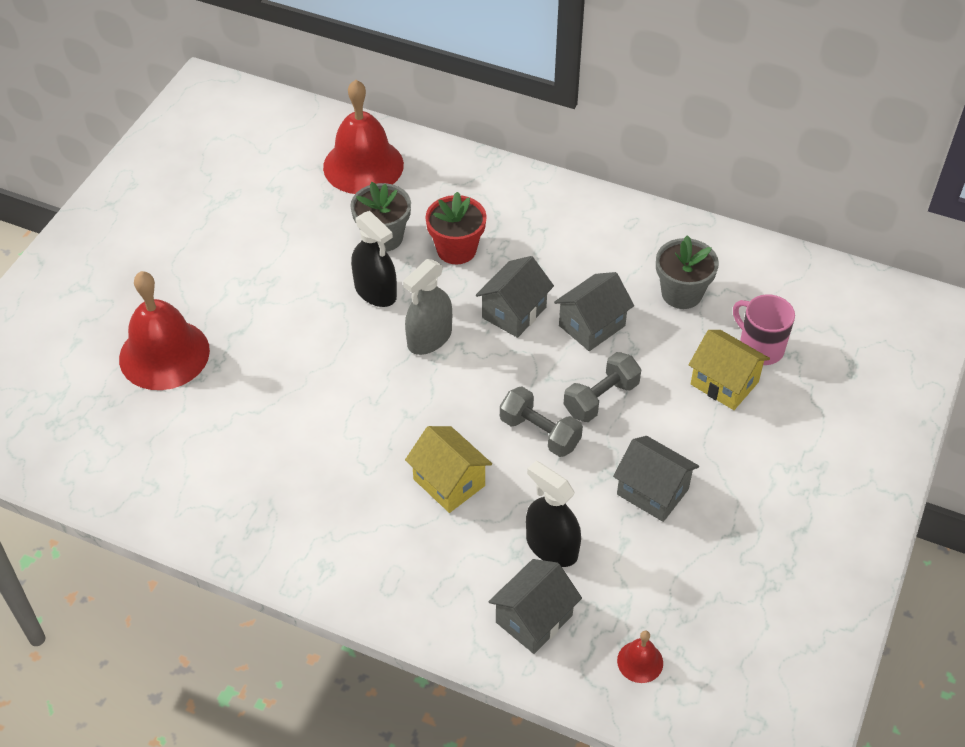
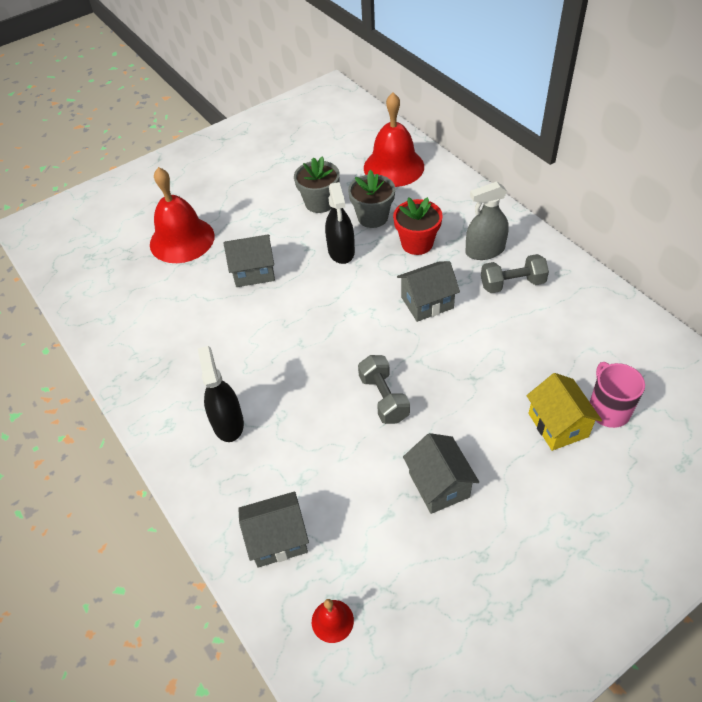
camera: 35 degrees right, 0 degrees up
grey spray bottle [403,259,452,355] -> grey spray bottle moved to [465,181,509,260]
yellow house [405,426,492,513] -> none
black spray bottle [526,461,581,567] -> black spray bottle moved to [198,346,244,442]
grey house [554,272,634,351] -> grey house moved to [223,234,275,287]
grey dumbbell [564,352,642,422] -> grey dumbbell moved to [481,254,549,293]
grey flower pot [656,235,719,309] -> grey flower pot moved to [294,156,340,213]

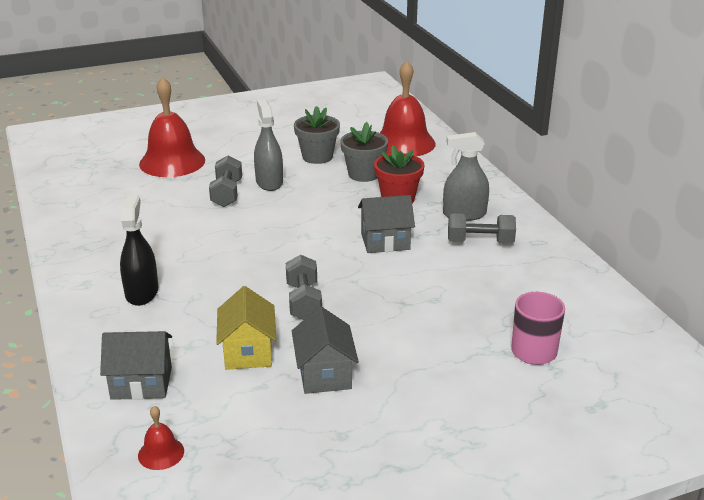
camera: 10 degrees right, 20 degrees down
grey house [223,234,275,287] -> grey dumbbell [209,155,242,207]
black spray bottle [325,182,355,264] -> none
yellow house [527,373,602,451] -> yellow house moved to [216,286,276,370]
none -> grey spray bottle [254,99,283,191]

